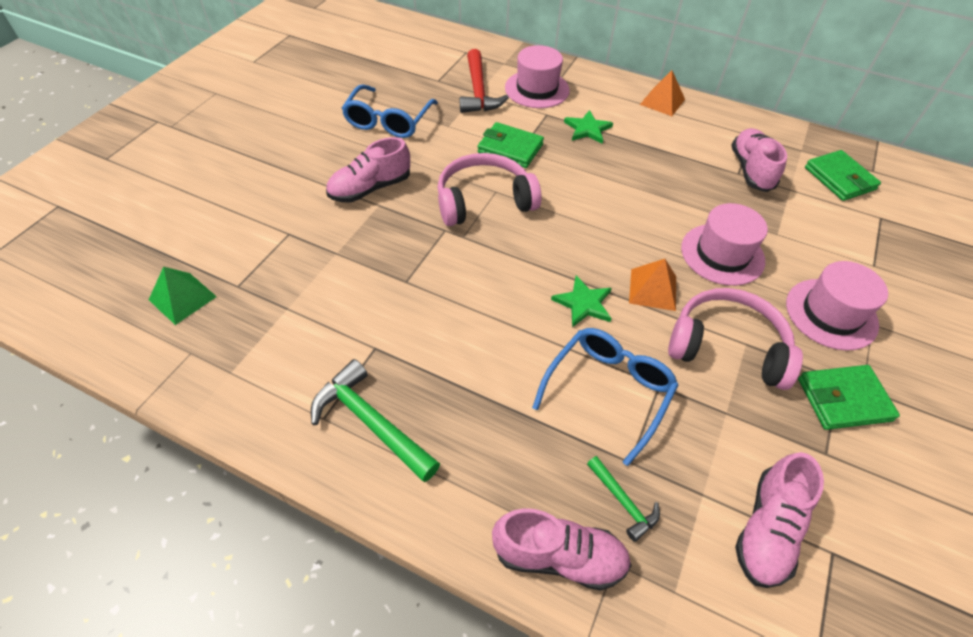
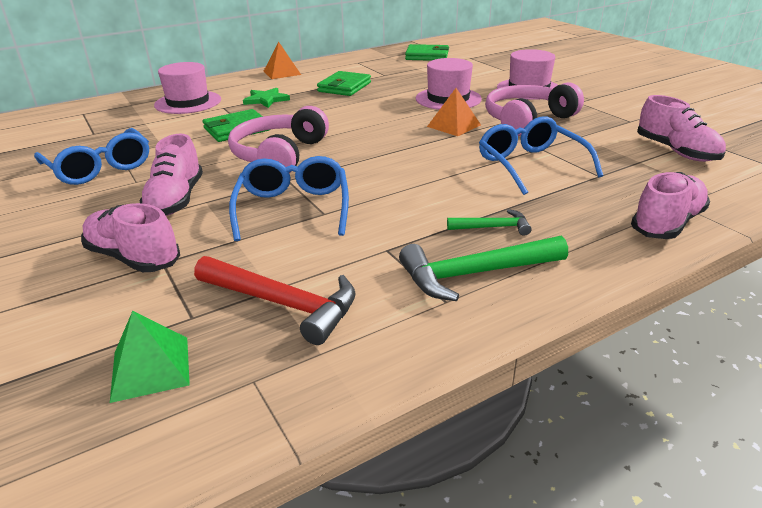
camera: 55 degrees left, 20 degrees down
red hammer [460,49,509,113] -> red hammer moved to [194,256,356,345]
green star [551,275,612,327] -> none
green hammer [587,456,660,542] -> green hammer moved to [447,209,532,236]
pink shoe [731,128,787,192] -> pink shoe moved to [81,203,180,272]
green wallet [798,365,900,430] -> green wallet moved to [317,71,371,96]
none -> blue glasses [229,156,349,241]

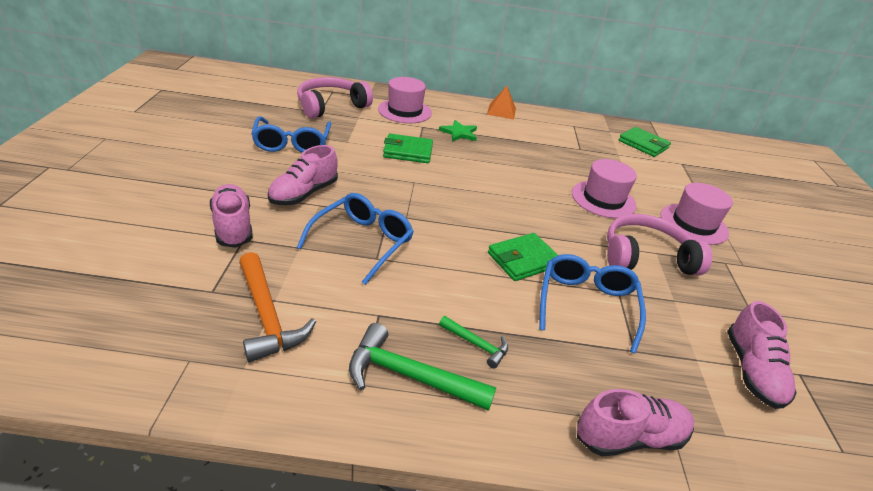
camera: 30 degrees right, 5 degrees up
green pyramid [110,311,190,403] -> none
red hammer [194,256,356,345] -> orange hammer [239,252,316,362]
pink headphones [228,106,329,173] -> pink headphones moved to [297,77,373,119]
green wallet [317,71,371,96] -> green wallet moved to [488,233,558,281]
orange pyramid [427,88,481,136] -> none

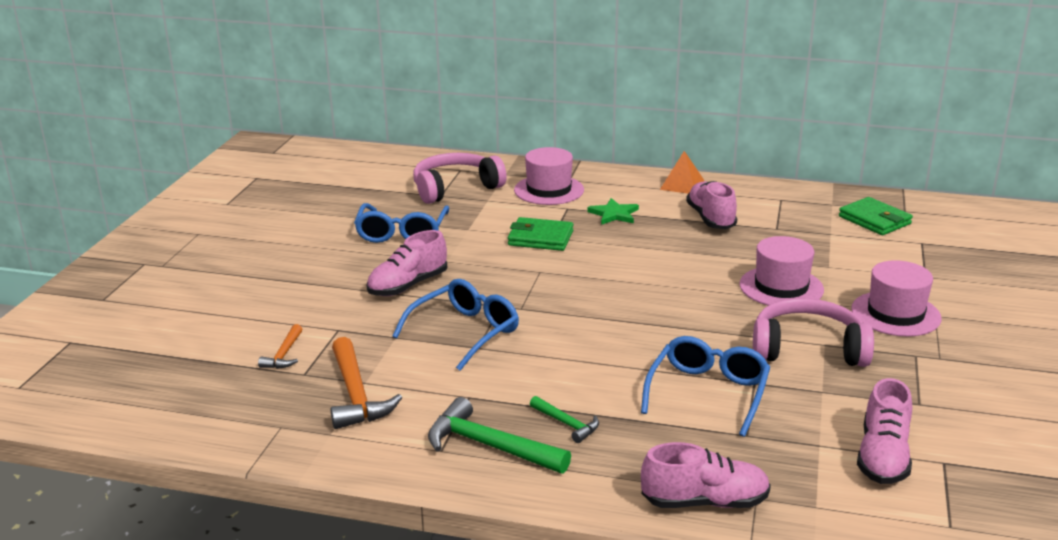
camera: 15 degrees right, 10 degrees down
pink shoe [210,184,253,248] -> pink shoe moved to [686,181,737,229]
green wallet [488,233,558,281] -> none
none -> orange hammer [258,324,302,369]

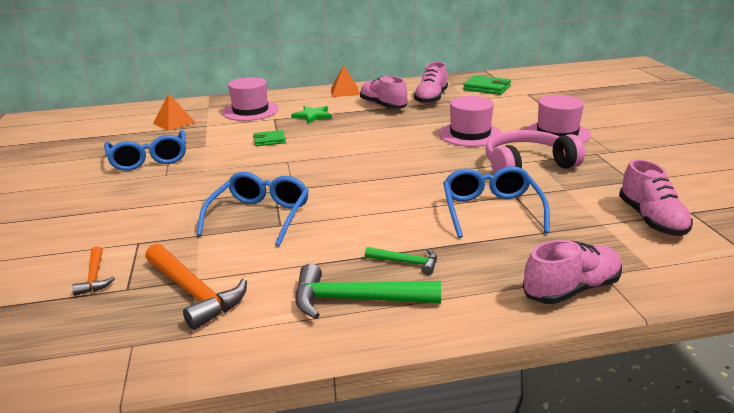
camera: 25 degrees left, 0 degrees up
pink shoe [366,230,447,296] -> pink shoe moved to [414,62,448,104]
pink headphones [413,153,507,204] -> orange pyramid [153,94,195,131]
green wallet [508,217,573,251] -> green wallet [253,130,286,146], size x0.64

